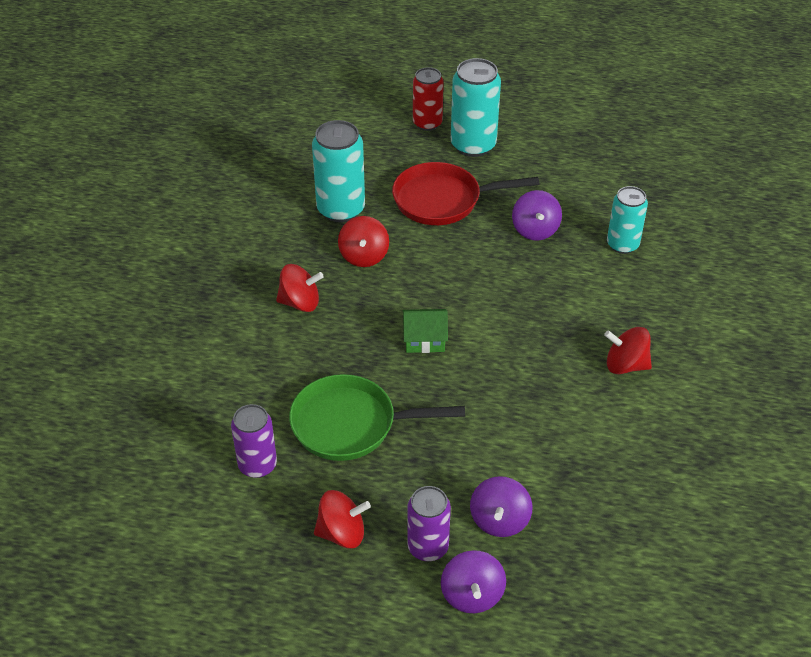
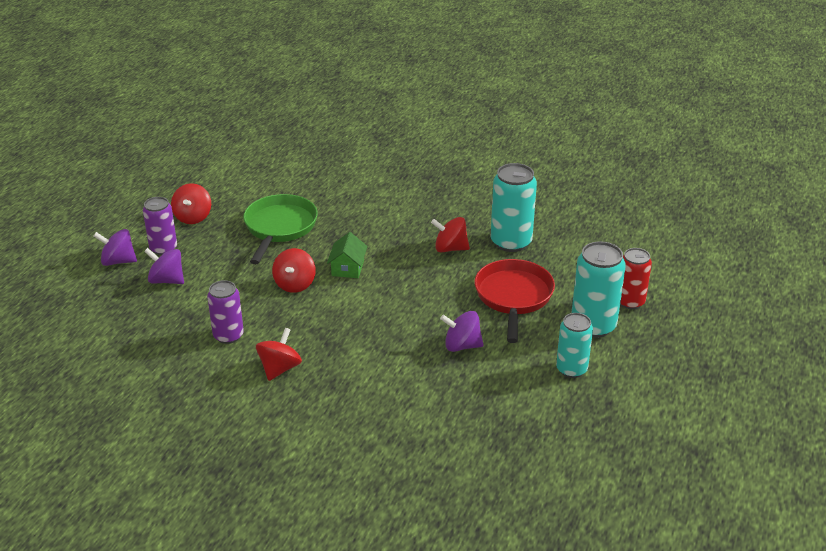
camera: 100 degrees right, 10 degrees down
purple can [231,404,277,478] -> purple can moved to [207,280,244,344]
red spinning top [276,264,324,312] -> red spinning top moved to [272,248,316,293]
turquoise can [607,186,648,254] -> turquoise can moved to [556,313,593,378]

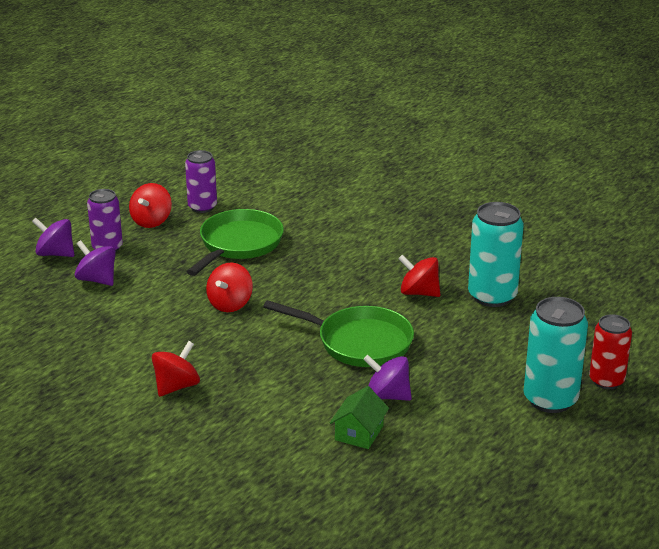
camera: 15 degrees right, 5 degrees down
purple can [207,280,244,344] -> purple can moved to [185,150,217,213]
green house [327,232,367,278] -> green house moved to [330,386,389,449]
red pan [474,259,555,343] -> none
turquoise can [556,313,593,378] -> none
none -> green pan [263,300,414,367]

